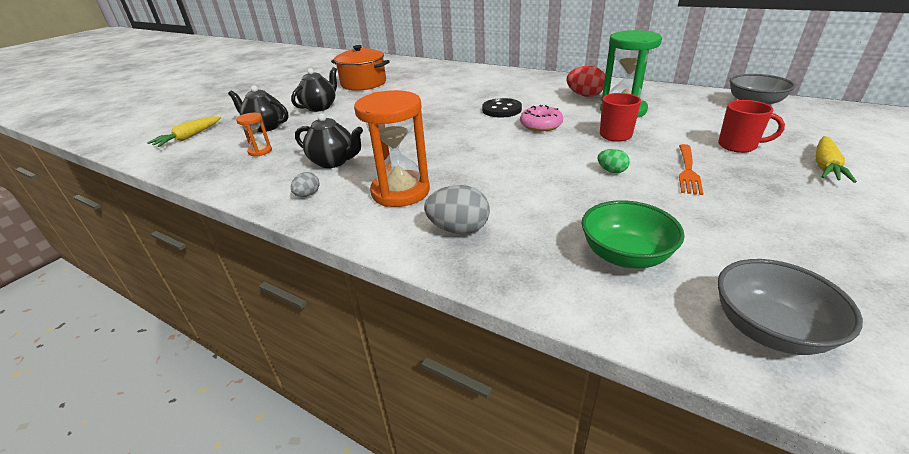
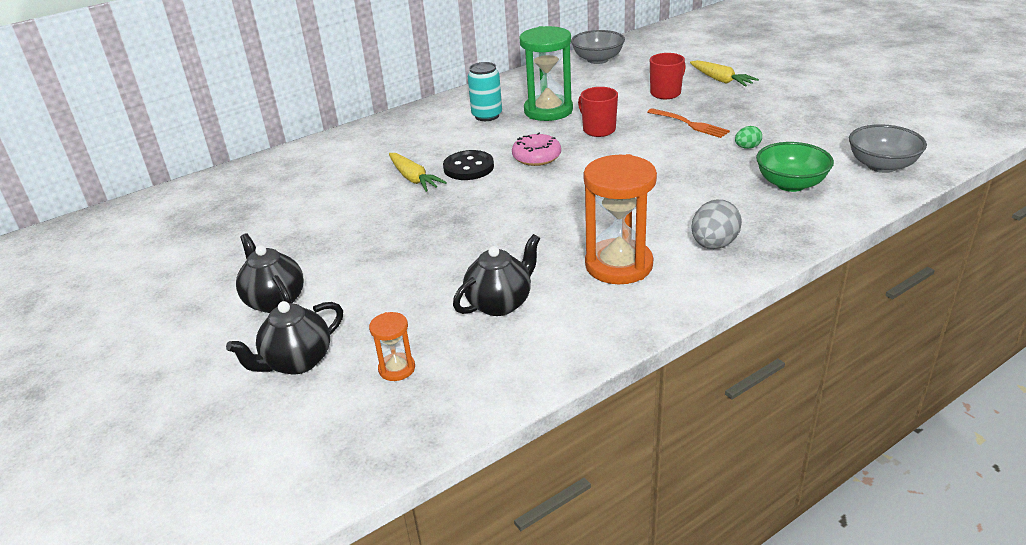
camera: 65 degrees left, 0 degrees up
yellow carrot [147,116,221,147] -> yellow carrot moved to [389,153,447,192]
grey egg [291,172,319,197] -> none
orange pot [331,45,390,91] -> none
red egg [566,66,605,97] -> turquoise can [468,62,502,121]
green egg [598,149,630,173] -> green egg moved to [735,126,762,149]

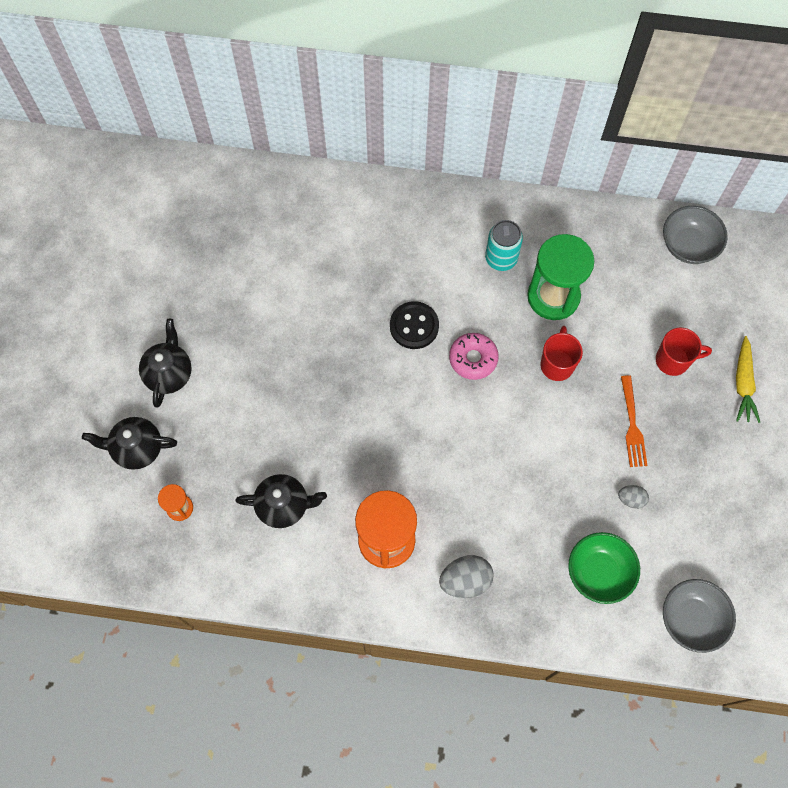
camera: 40 degrees right, 35 degrees up
yellow carrot [389,153,447,192] -> none
green egg [735,126,762,149] -> grey egg [618,485,649,509]

